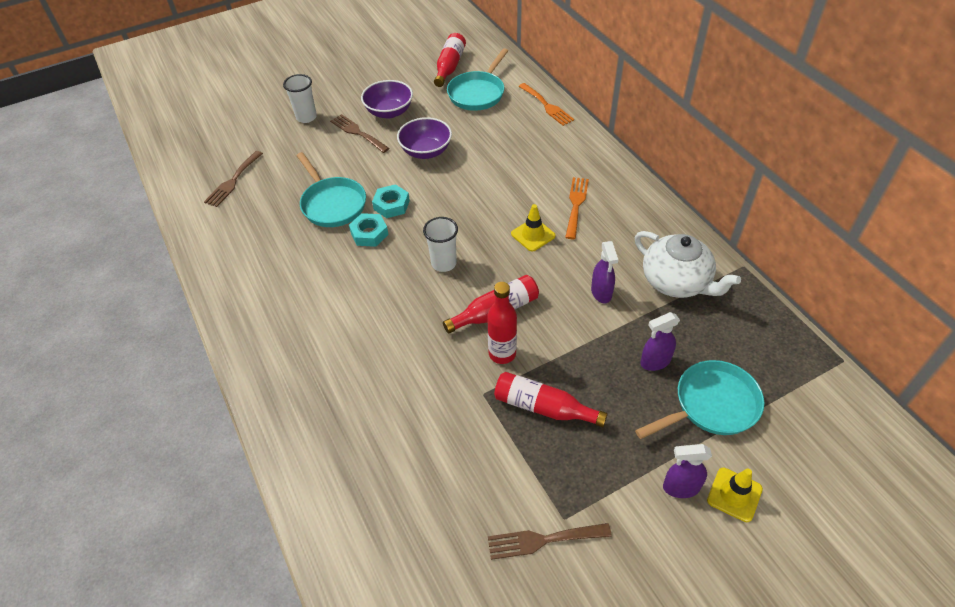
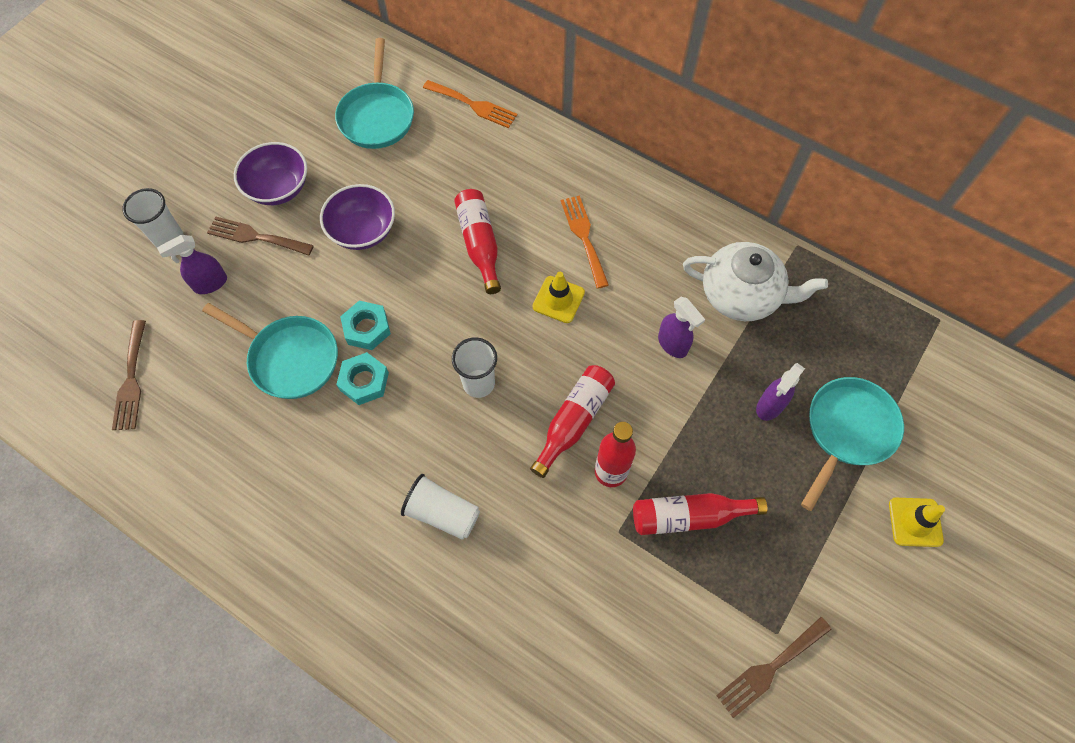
camera: 30 degrees left, 15 degrees up
red bottle [434,33,466,87] -> red bottle moved to [454,189,501,294]
purple spray bottle [663,444,712,498] -> purple spray bottle moved to [157,235,227,294]
none -> white cup [401,474,480,540]

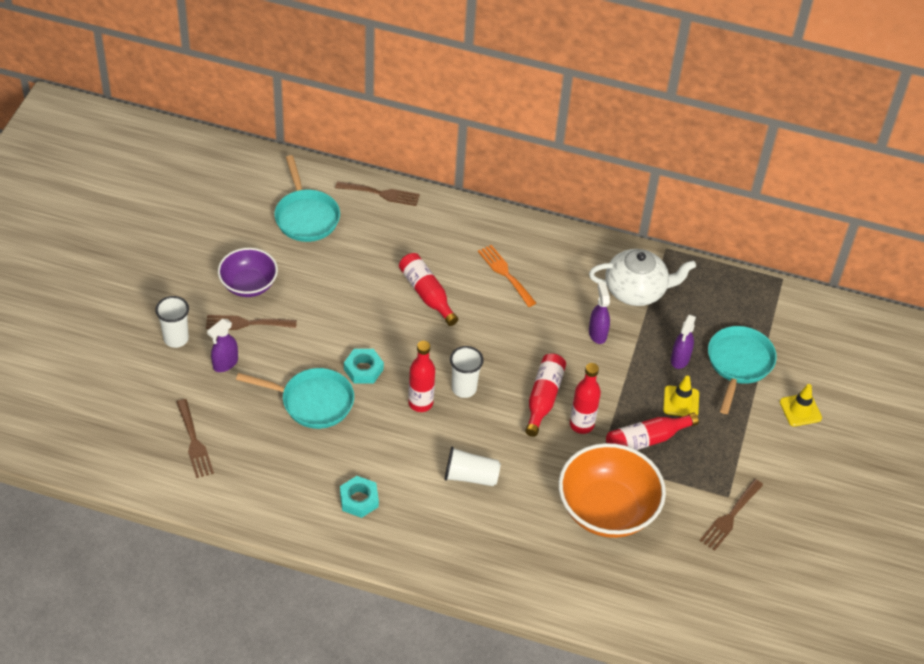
camera: 20 degrees left, 15 degrees down
purple bowl [320,184,395,250] -> none
turquoise nut [336,352,389,405] -> turquoise nut moved to [340,476,379,518]
orange fork [423,80,517,128] -> brown fork [335,181,420,206]
yellow traffic cone [532,272,585,323] -> yellow traffic cone moved to [663,376,699,416]
purple spray bottle [658,297,705,358] -> purple spray bottle turned 135 degrees counterclockwise [589,282,610,344]
none -> red bottle [408,341,435,412]
none -> orange bowl [559,443,666,538]

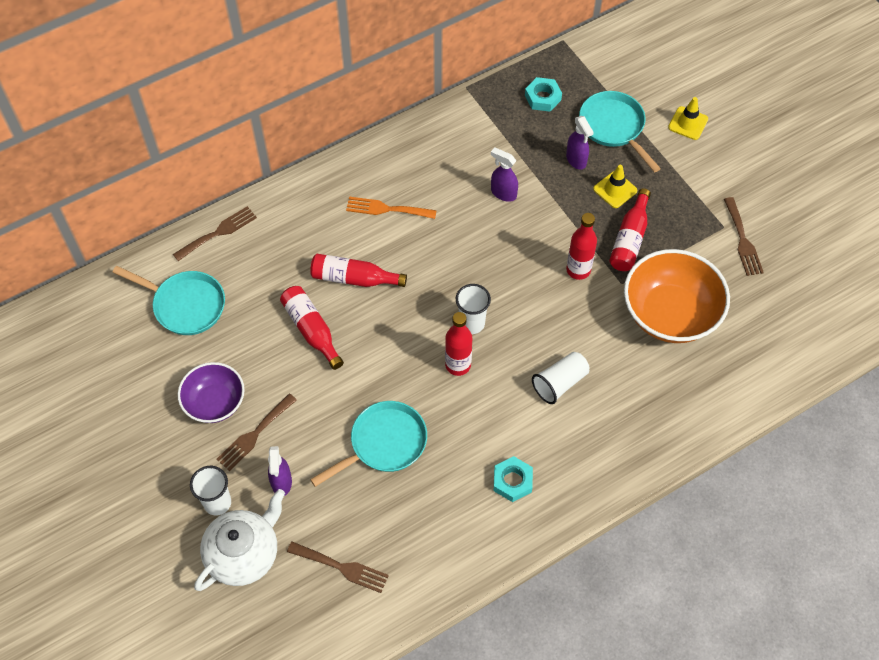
camera: 45 degrees left, 10 degrees up
turquoise nut [344,349,384,384] -> turquoise nut moved to [525,77,562,112]
red bottle [525,353,566,437] -> red bottle moved to [280,286,344,370]
white teapot [589,249,696,306] -> white teapot moved to [194,489,285,591]

